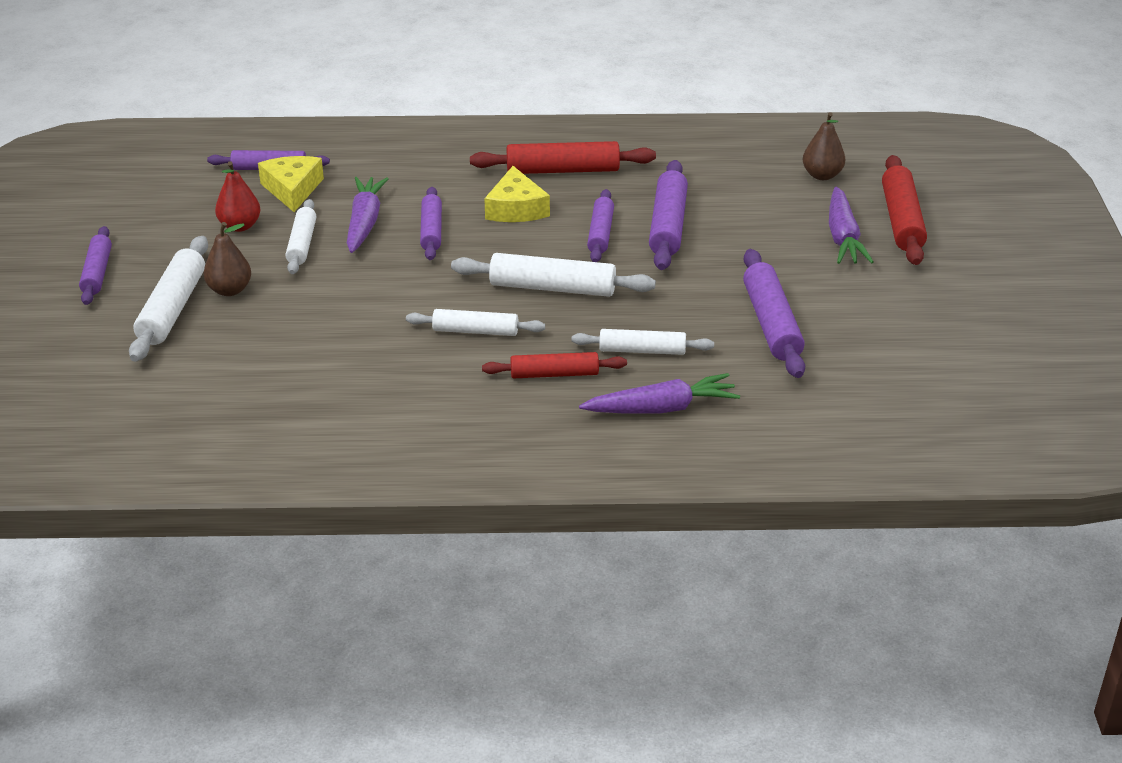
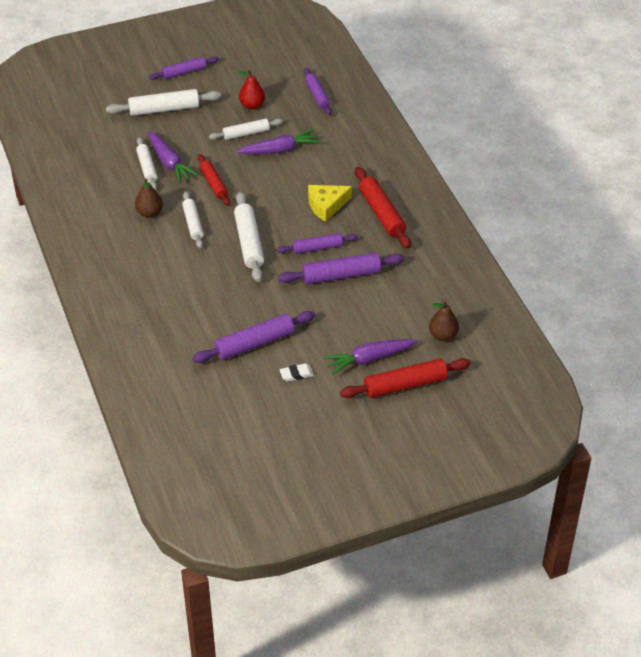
camera: 70 degrees right, 10 degrees up
brown pear [204,222,251,296] -> brown pear moved to [135,178,163,218]
yellow cheese [258,156,324,212] -> none
purple rolling pin [420,187,442,260] -> none
red rolling pin [482,352,627,378] -> red rolling pin moved to [198,154,230,206]
white rolling pin [571,329,714,355] -> white rolling pin moved to [136,137,157,190]
purple carrot [579,373,740,414] -> purple carrot moved to [148,131,198,184]
none -> white eraser [280,363,314,382]

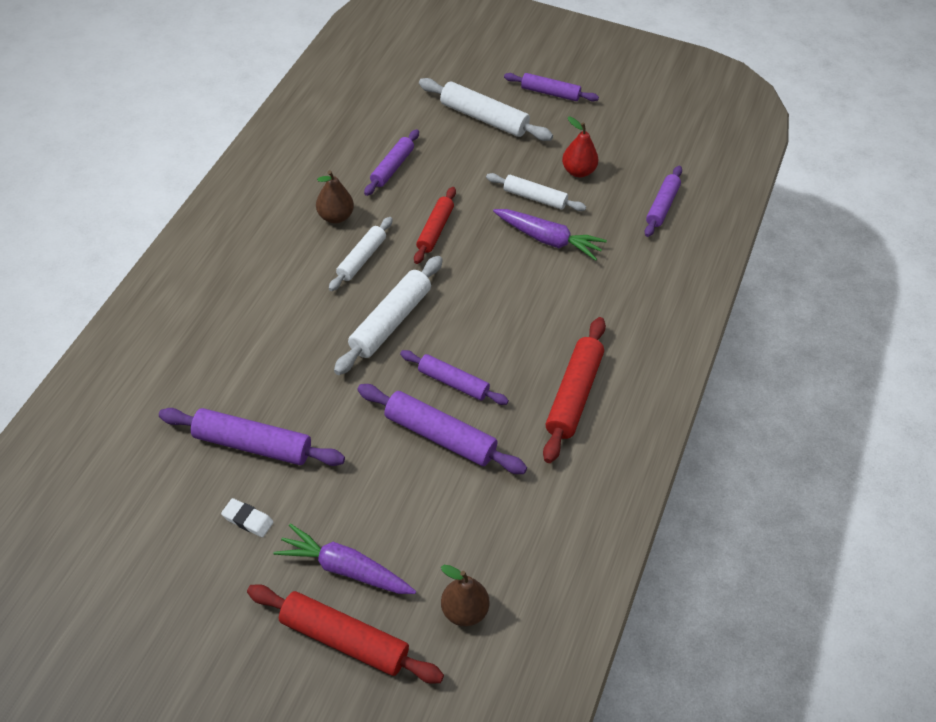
camera: 40 degrees right, 5 degrees up
white rolling pin [136,137,157,190] -> purple rolling pin [364,129,419,196]
purple carrot [148,131,198,184] -> none
yellow cheese [308,185,352,222] -> none

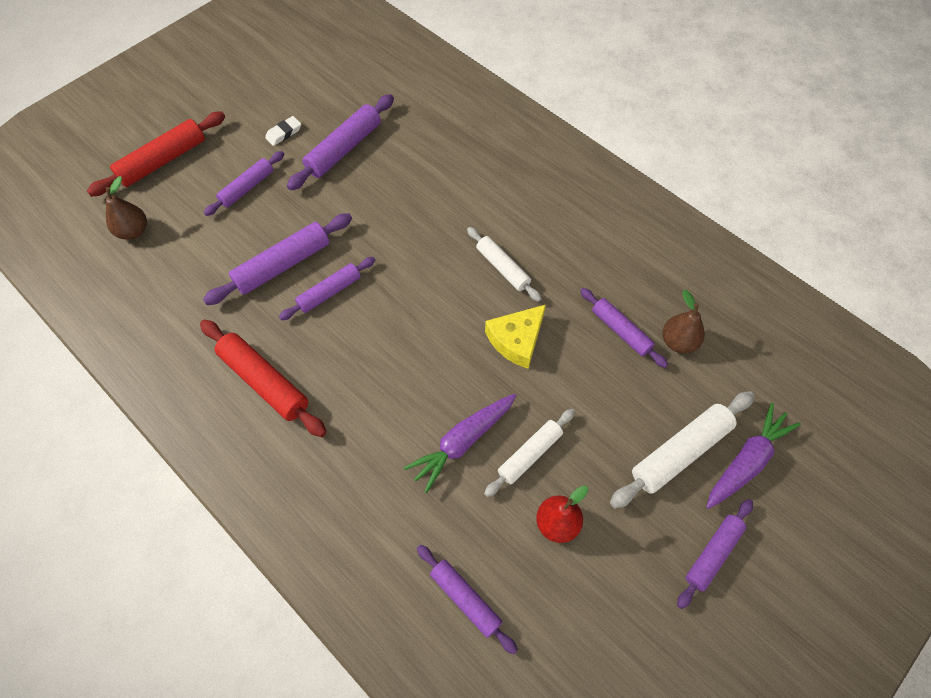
camera: 115 degrees right, 10 degrees up
purple carrot [273,524,416,594] -> purple carrot moved to [707,403,801,509]
brown pear [316,170,354,224] -> brown pear moved to [662,290,705,354]
white rolling pin [334,256,443,375] -> none
red rolling pin [414,187,456,264] -> yellow cheese [485,305,546,369]
none -> purple rolling pin [204,151,284,216]

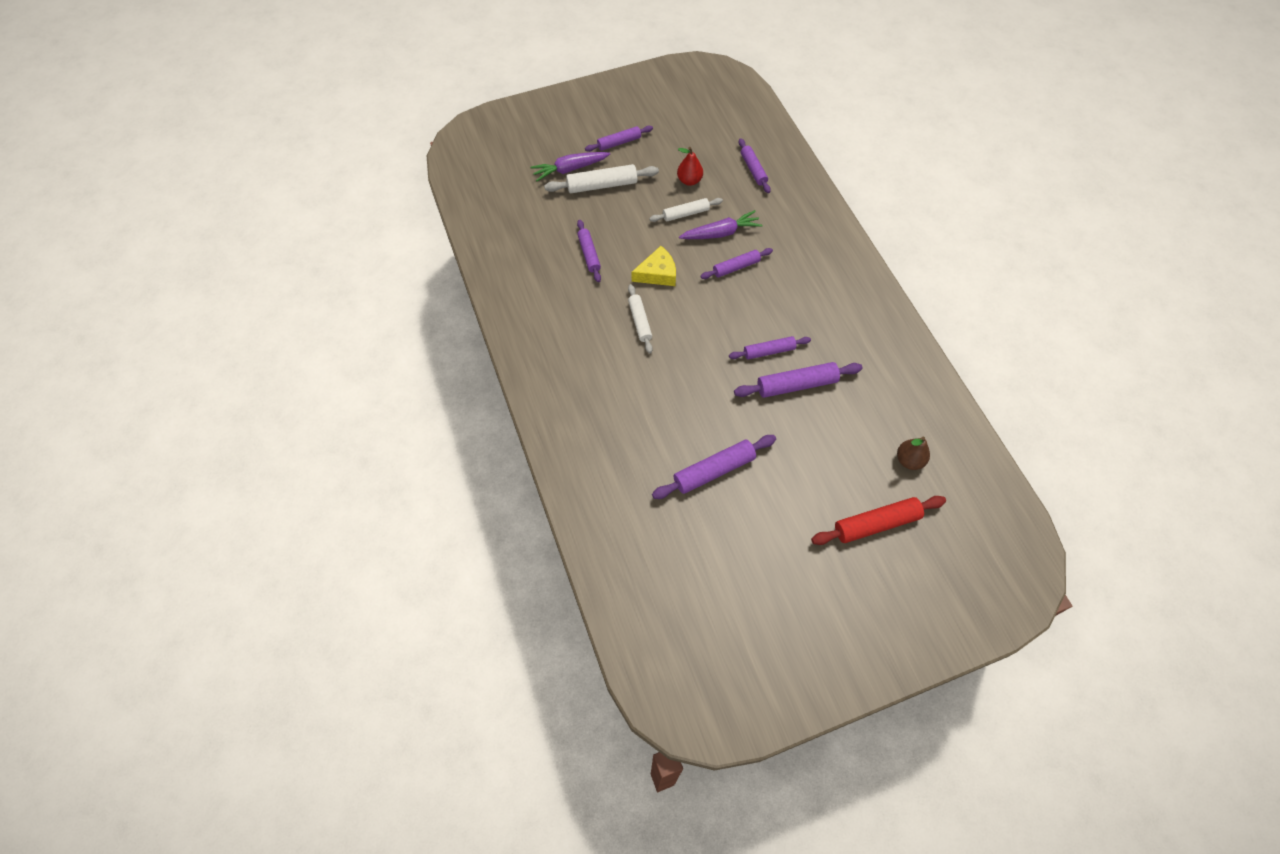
camera: 155 degrees left, 0 degrees up
red rolling pin [200,319,327,437] -> none
purple rolling pin [204,151,284,216] -> purple rolling pin moved to [700,248,773,279]
white eraser [265,116,301,146] -> none
brown pear [662,290,705,354] -> none

